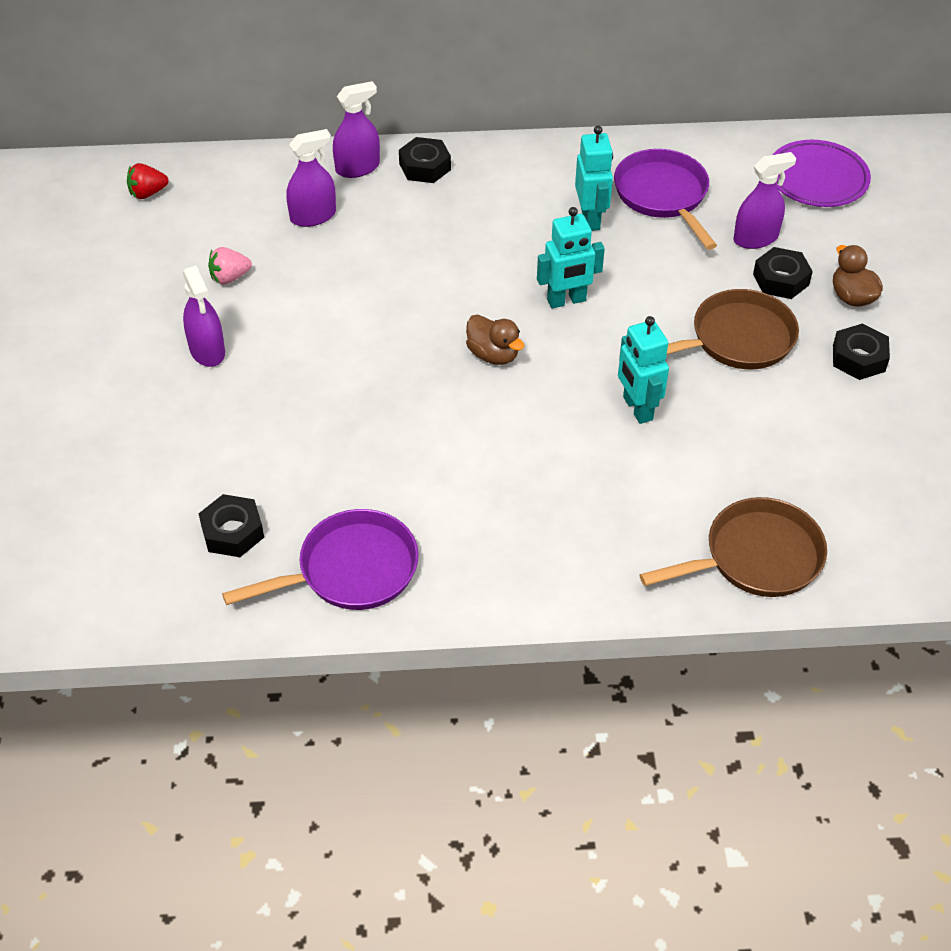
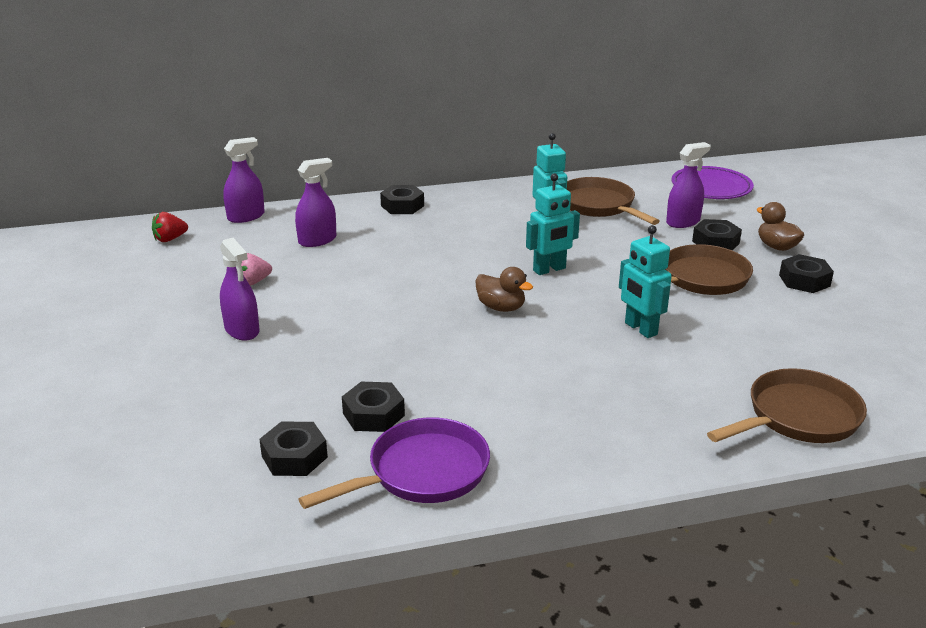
camera: 10 degrees left, 20 degrees down
purple spray bottle [333,81,380,178] -> purple spray bottle moved to [223,137,265,223]
purple pan [614,149,717,250] -> brown pan [567,177,660,225]
none -> black nut [342,382,405,432]

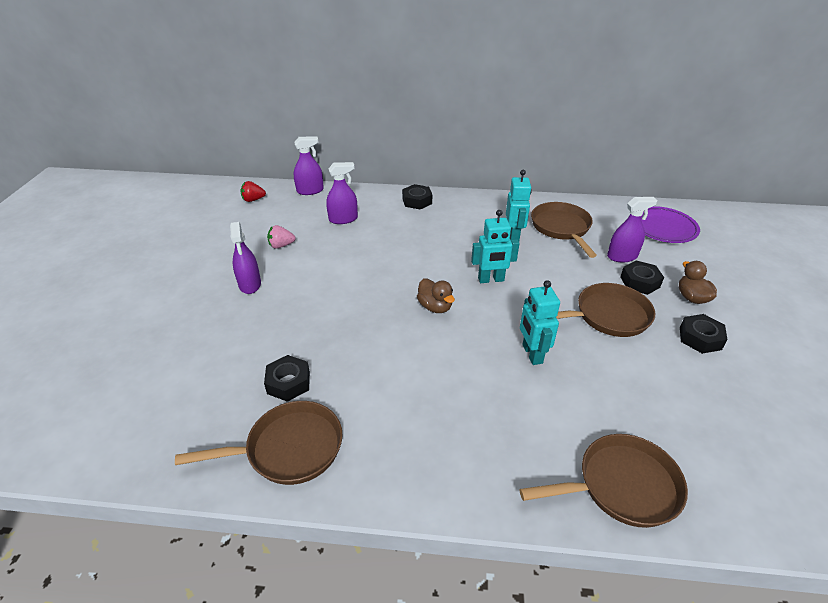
camera: 20 degrees right, 10 degrees up
black nut [259,421,328,476] -> none
purple pan [298,417,490,509] -> brown pan [175,401,343,485]

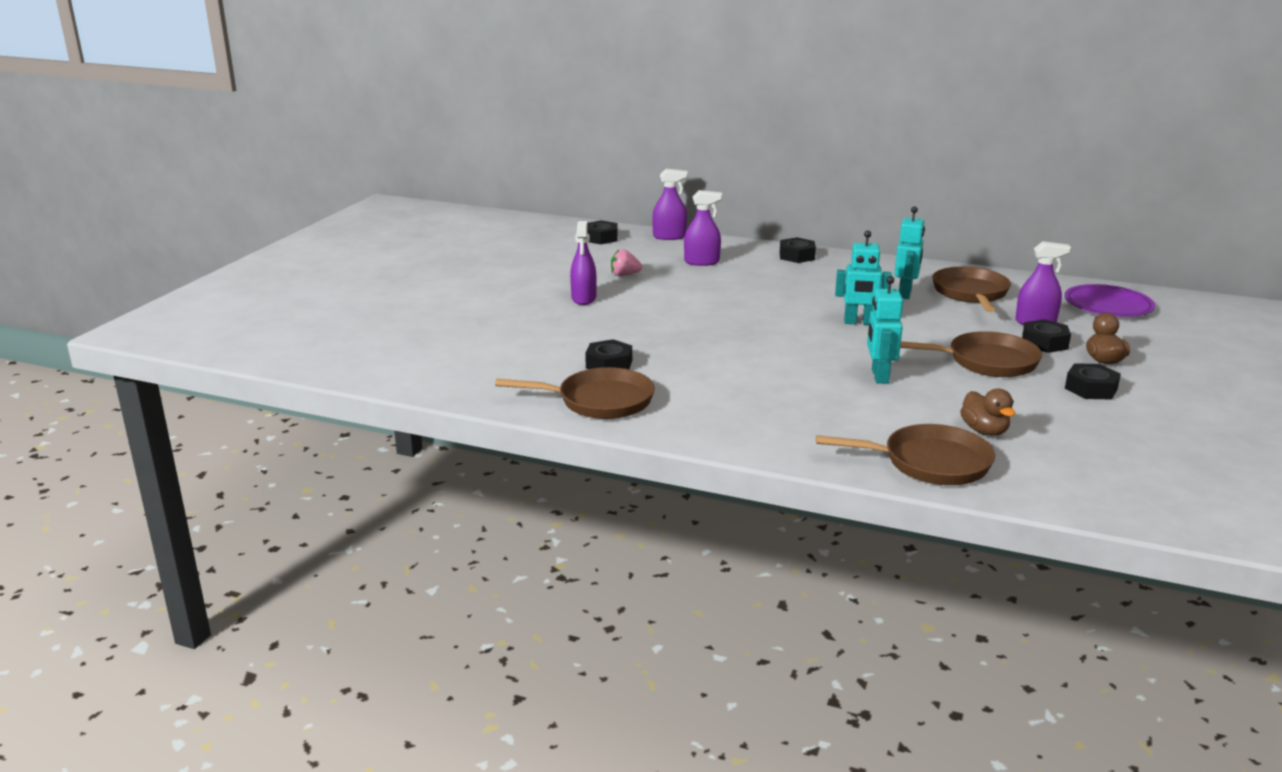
camera: 15 degrees right, 15 degrees down
red strawberry [240,181,266,202] -> black nut [587,220,618,244]
brown duck [417,279,455,313] -> brown duck moved to [960,389,1015,436]

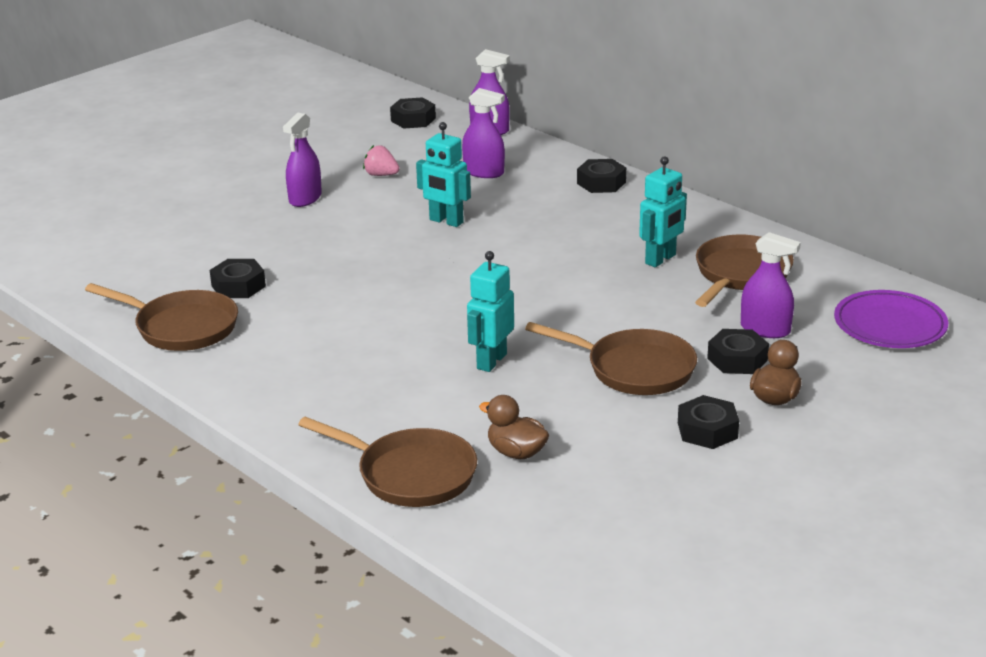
camera: 25 degrees right, 5 degrees up
turquoise robot [835,230,892,325] -> turquoise robot moved to [416,122,471,227]
brown duck [960,389,1015,436] -> brown duck turned 120 degrees clockwise [479,395,549,459]

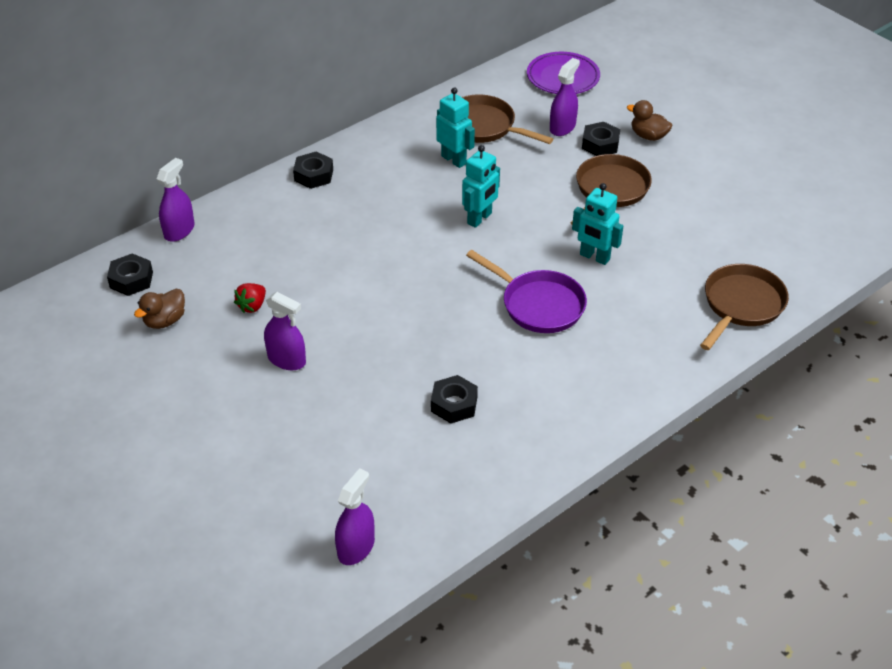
camera: 85 degrees left, 15 degrees up
brown pan [85,283,238,351] -> none
pink strawberry [363,145,400,176] -> red strawberry [234,283,266,313]
turquoise robot [416,122,471,227] -> turquoise robot moved to [462,145,500,228]
purple spray bottle [462,88,505,178] -> purple spray bottle moved to [335,468,375,565]
brown duck [479,395,549,459] -> brown duck moved to [134,289,185,329]
black nut [678,395,739,449] -> none
none -> purple pan [466,250,587,333]

